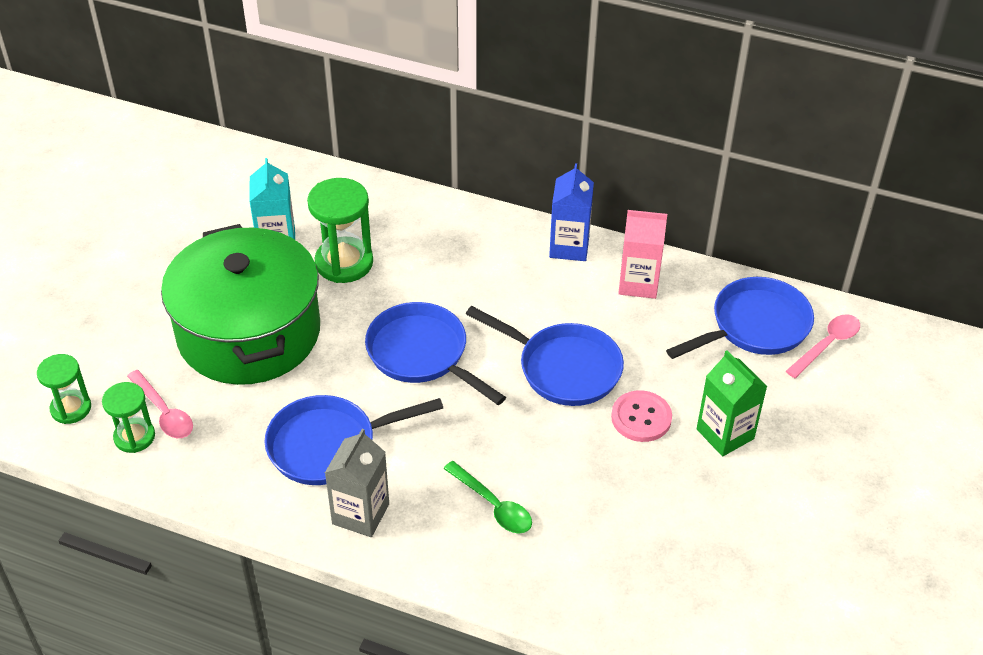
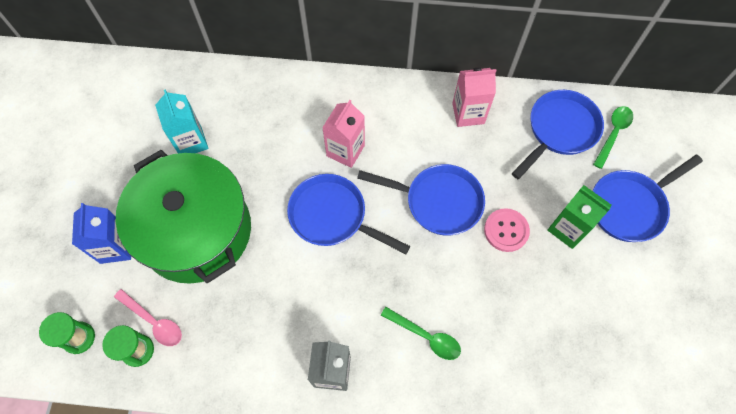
camera: 15 degrees left, 20 degrees up
blue pan [264,395,443,485] -> blue pan moved to [593,155,703,242]
green hourglass [307,178,373,283] -> none
blue carton [549,163,594,261] -> blue carton moved to [72,203,131,264]
pink spoon [786,314,860,378] -> green spoon [593,106,633,169]
none -> pink carton [322,100,365,168]

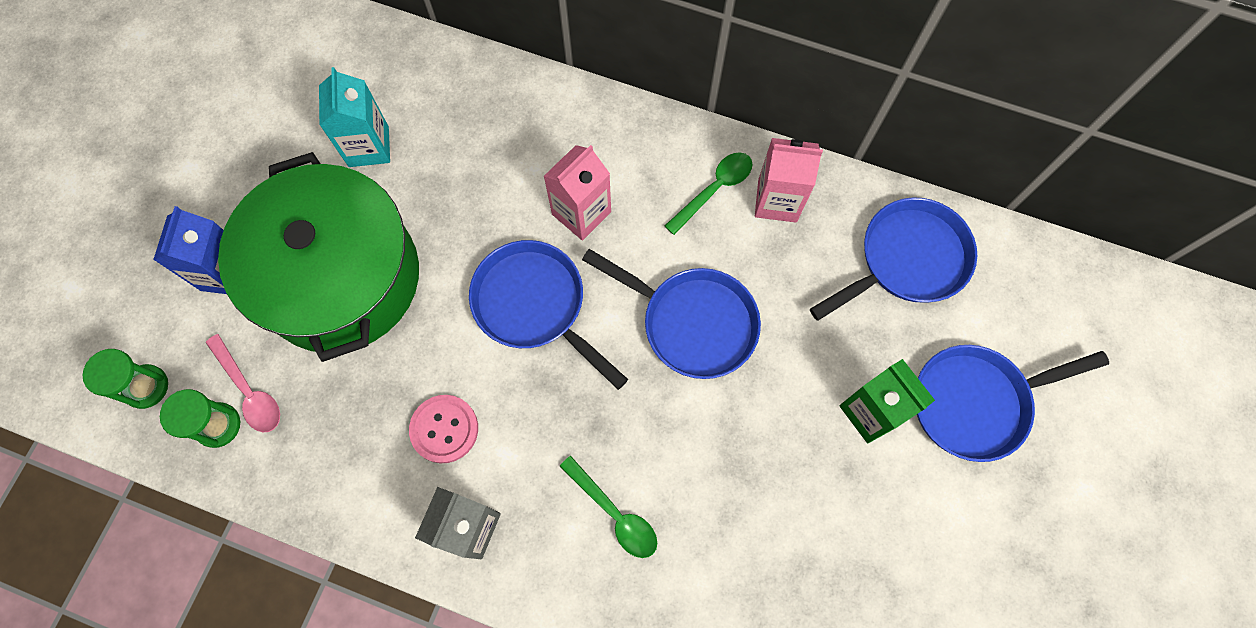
camera: 15 degrees right, 5 degrees up
pink button [484,208,530,252] -> pink button moved to [409,395,478,463]
green spoon [593,106,633,169] -> green spoon moved to [665,152,752,235]

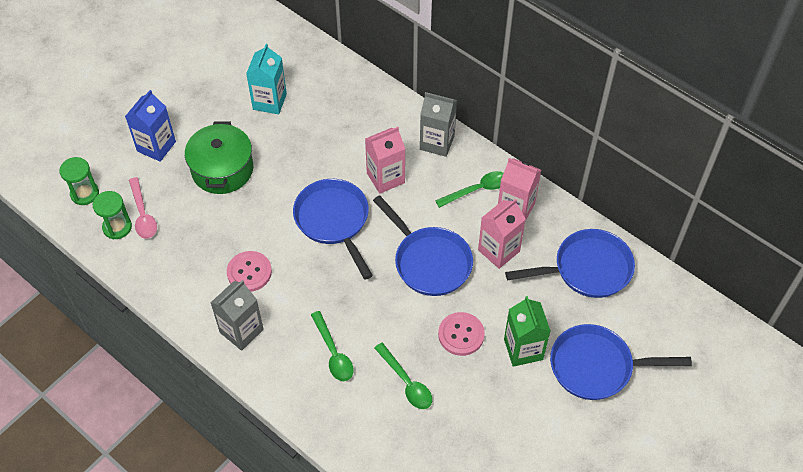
camera: 20 degrees right, 15 degrees down
green pot [218,152,419,362] -> green pot [185,121,253,194], size x0.59
none -> green spoon [374,343,432,409]
none -> grey carton [420,92,457,157]
none -> pink button [438,312,485,356]
none -> pink carton [478,199,526,269]

